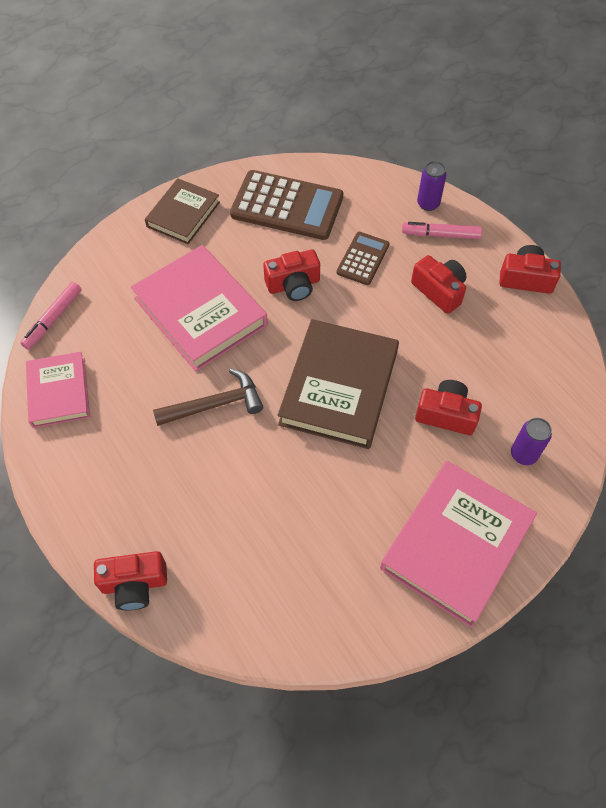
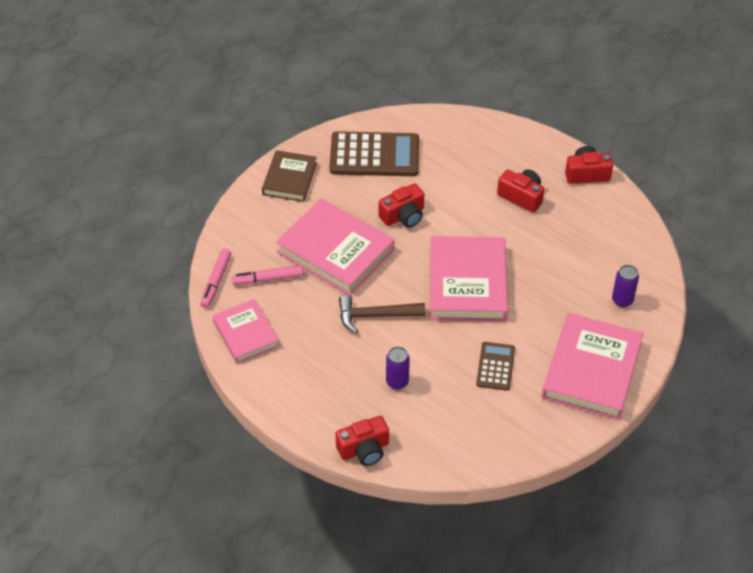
camera: 15 degrees left, 10 degrees down
brown hammer [153,368,263,426] -> brown hammer turned 150 degrees counterclockwise [339,295,425,333]
brown book [278,319,399,449] -> pink book [430,236,508,322]
brown calculator [336,232,390,285] -> brown calculator moved to [476,342,515,391]
pink marker [402,222,482,239] -> pink marker moved to [232,265,303,285]
red camera [415,380,482,435] -> none
purple can [417,161,447,211] -> purple can moved to [386,347,410,390]

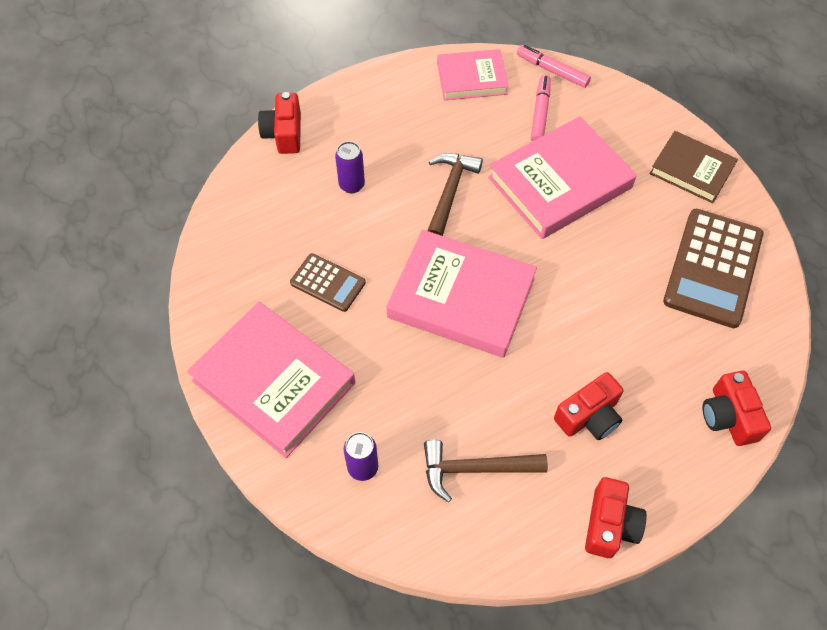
camera: 110 degrees right, 10 degrees up
red camera [379,183,424,227] -> red camera moved to [703,371,771,446]
none -> brown hammer [424,440,548,502]

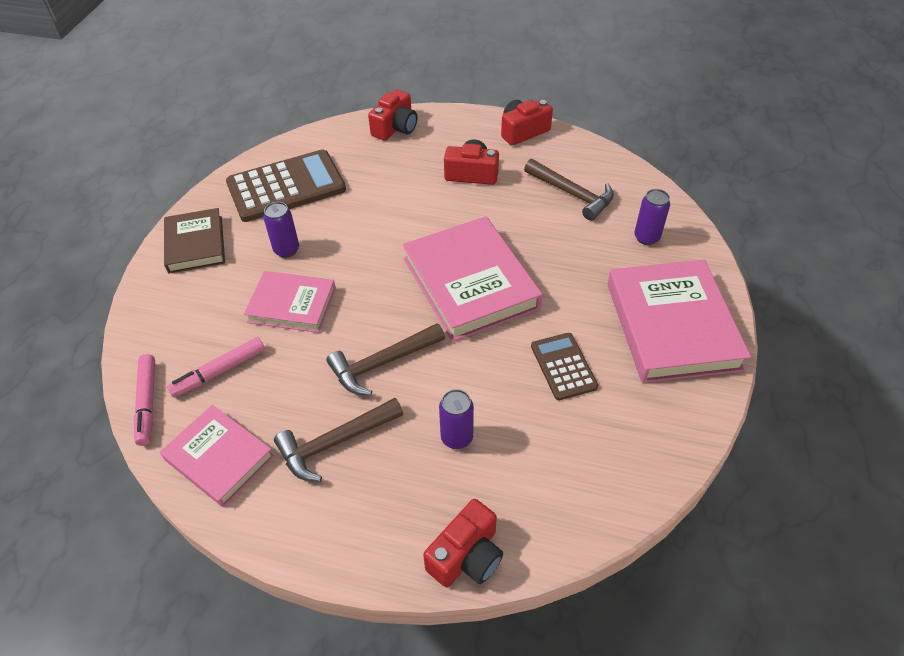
camera: 135 degrees left, 10 degrees down
pink book [488,116,637,239] -> pink book [244,271,336,333], size x0.61
none -> purple can [263,202,299,258]
none -> brown hammer [274,398,403,482]

